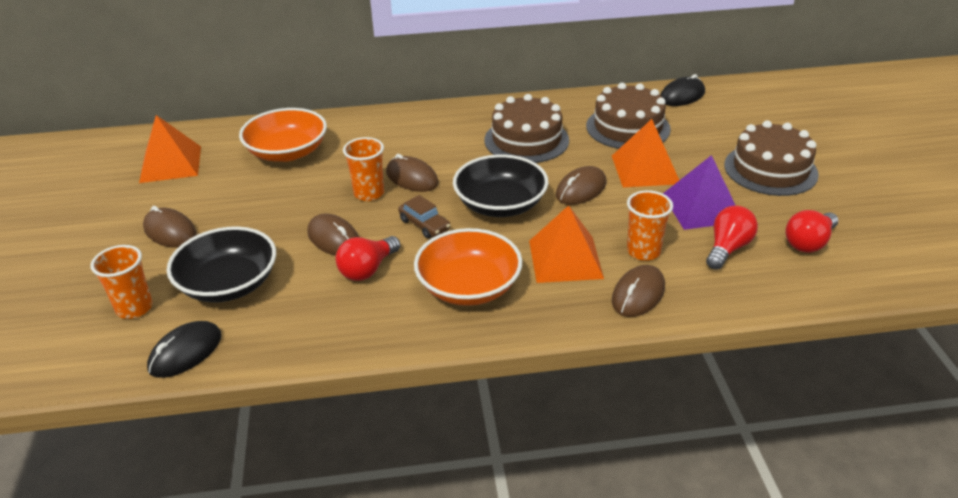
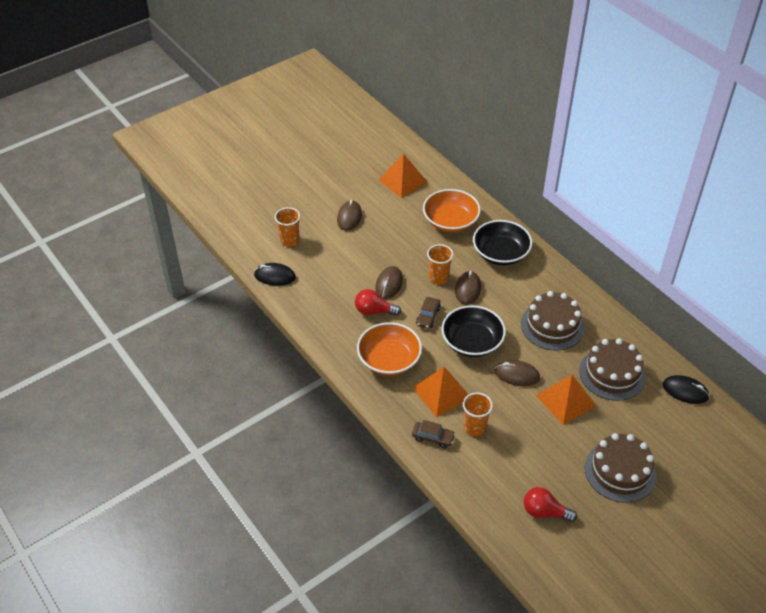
camera: 60 degrees right, 10 degrees up
black bowl [167,226,276,303] -> black bowl moved to [473,220,532,265]
brown mouse [612,265,665,317] -> brown car [412,420,456,448]
purple pyramid [663,155,735,230] -> none
red light bulb [706,205,758,270] -> none

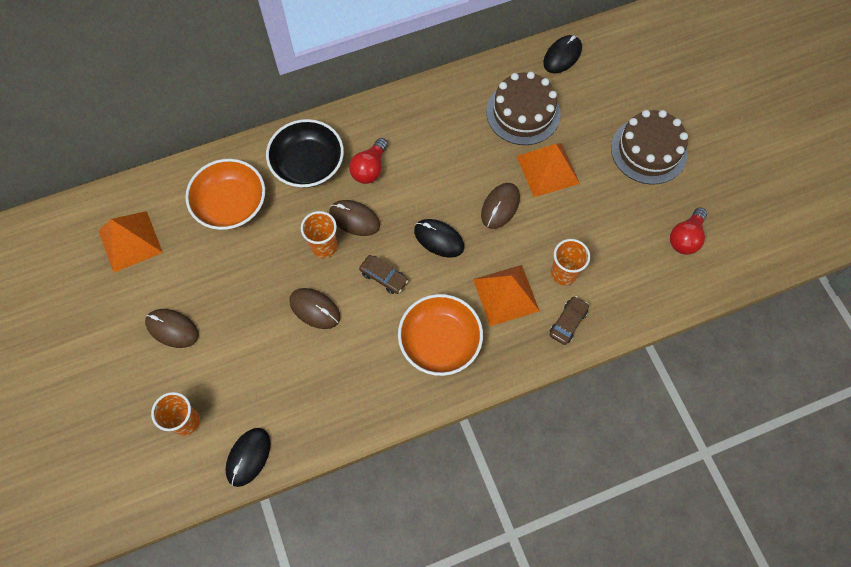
camera: 75 degrees left, 20 degrees up
red light bulb [355,289,401,316] -> red light bulb moved to [349,138,388,184]
black bowl [441,305,506,357] -> black mouse [414,219,464,258]
brown cake [521,291,584,351] -> none

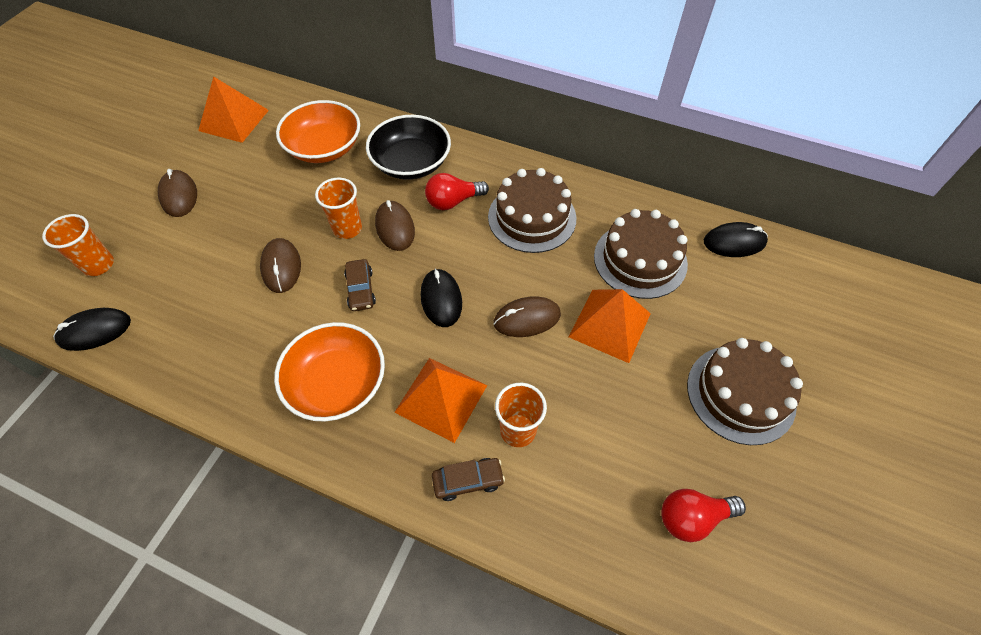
camera: 45 degrees right, 10 degrees down
none -> brown cake [488,168,577,253]

